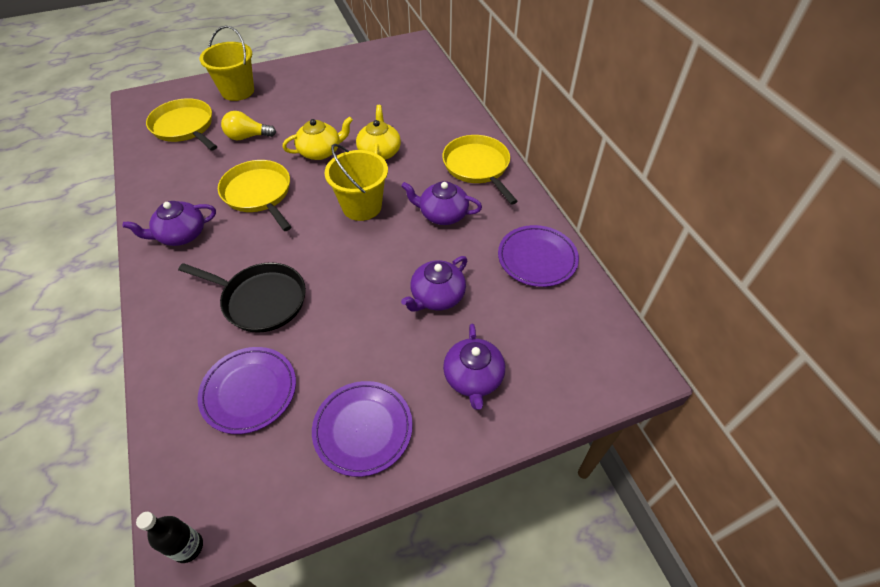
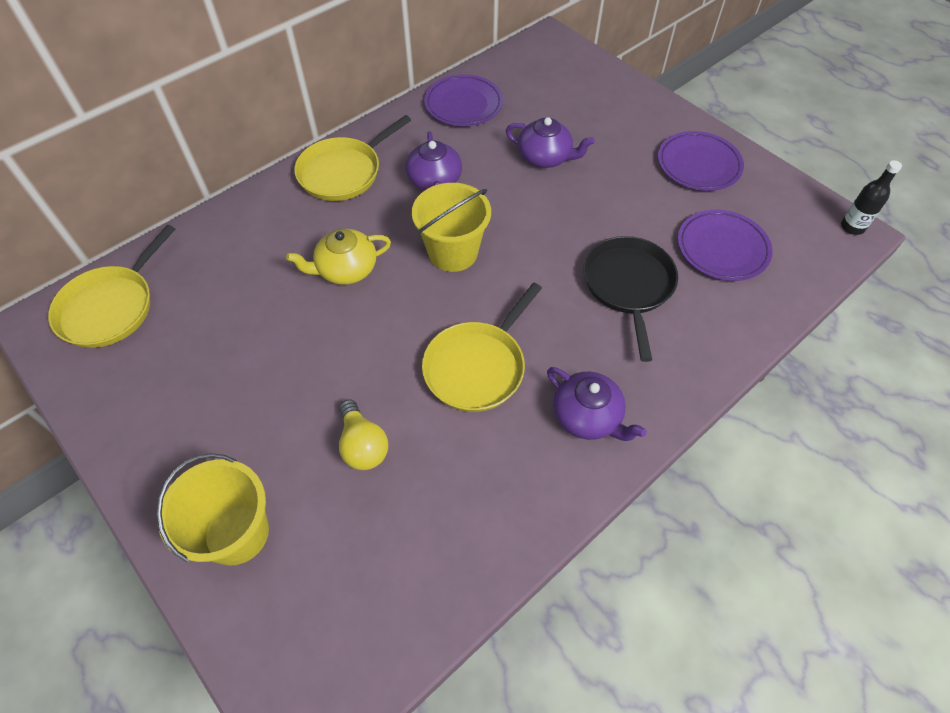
camera: 110 degrees left, 5 degrees up
yellow pan [146,98,217,151] -> yellow pan moved to [48,225,175,348]
yellow teapot [283,117,353,160] -> none
purple teapot [443,324,505,410] -> none

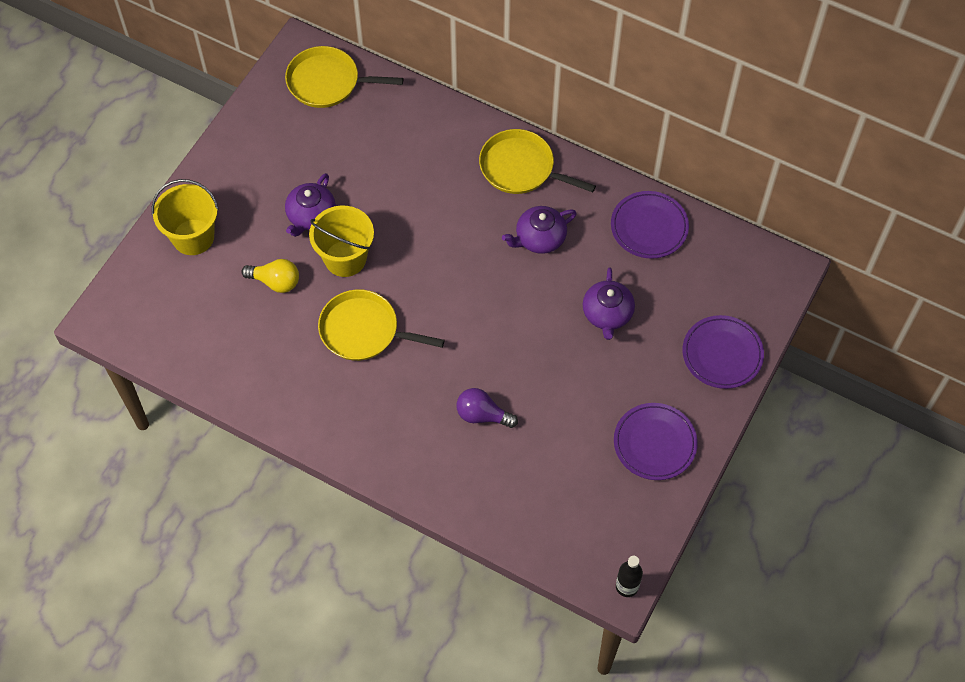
camera: 70 degrees right, 5 degrees up
yellow teapot [286,229,391,285] -> none
yellow light bulb [339,399,388,470] -> yellow light bulb turned 120 degrees counterclockwise [241,259,299,293]
yellow bucket [412,183,491,272] -> yellow bucket moved to [309,206,374,277]
purple teapot [547,367,647,441] -> purple teapot moved to [285,173,336,237]
black pan [584,236,678,362] -> purple light bulb [457,388,518,428]
purple plate [678,210,773,281] -> purple plate moved to [682,315,764,389]

